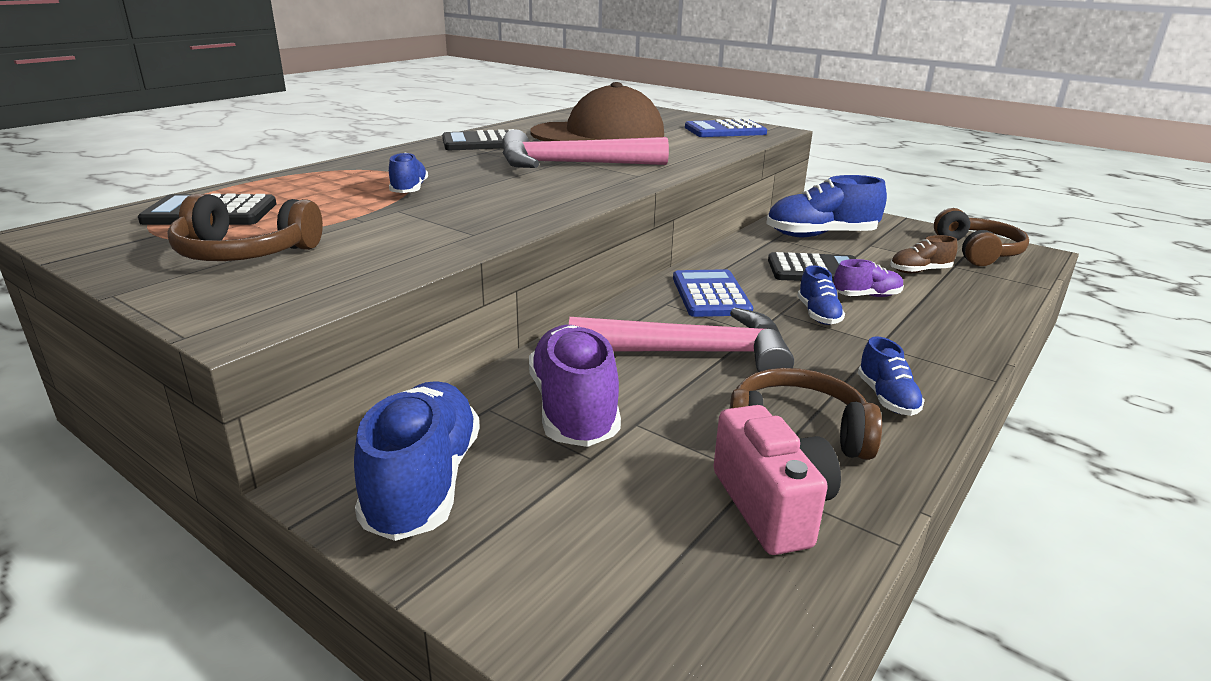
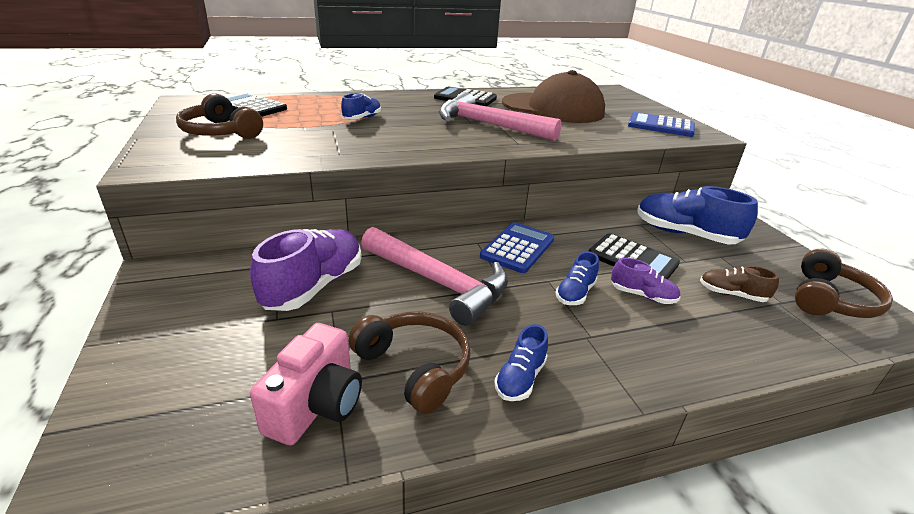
camera: 35 degrees right, 5 degrees up
blue shoe [354,381,480,541] -> none

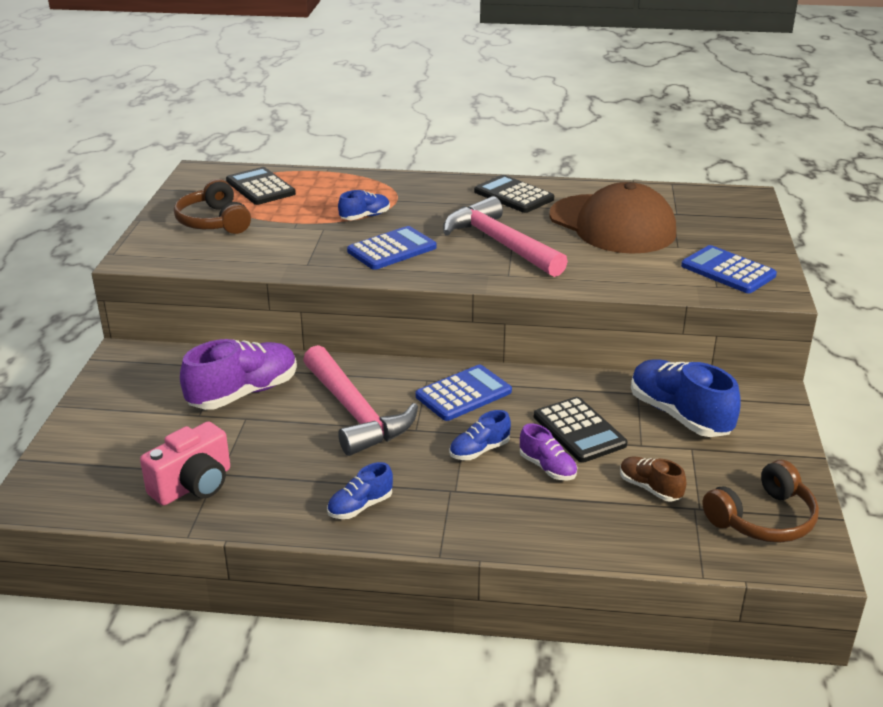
camera: 25 degrees right, 0 degrees up
brown headphones [348,311,471,414] -> none
none -> blue calculator [347,226,437,270]

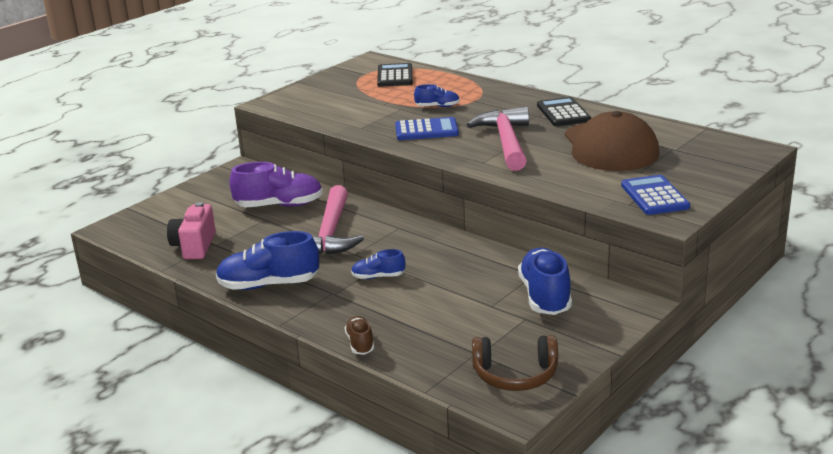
camera: 35 degrees right, 5 degrees down
pink camera [140,421,230,506] -> pink camera turned 105 degrees clockwise [167,202,216,259]
brown headphones [174,179,251,234] -> none
blue shoe [327,462,393,519] -> blue shoe [216,231,319,290], size x1.89
blue calculator [416,365,512,421] -> none
purple shoe [520,423,577,480] -> none
black calculator [534,397,628,463] -> none
brown shoe [620,456,686,502] -> brown shoe moved to [345,316,374,355]

